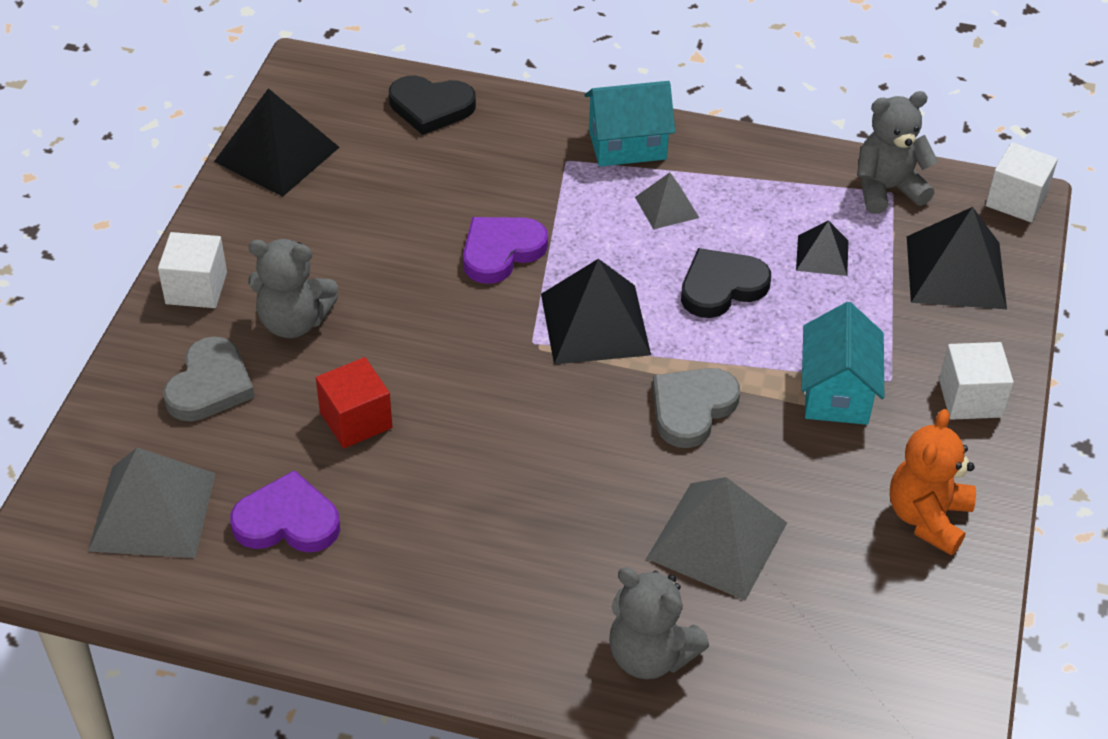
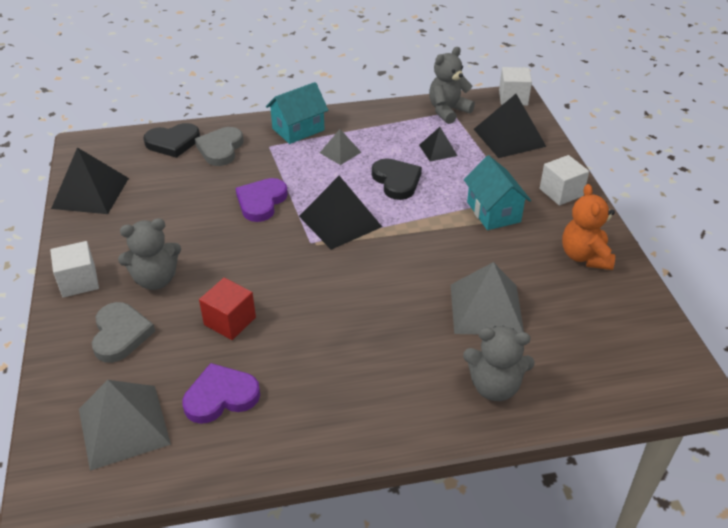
camera: 25 degrees left, 5 degrees down
grey heart [653,368,740,448] -> grey heart moved to [195,127,244,166]
black heart [681,248,771,318] -> black heart turned 120 degrees clockwise [372,158,422,200]

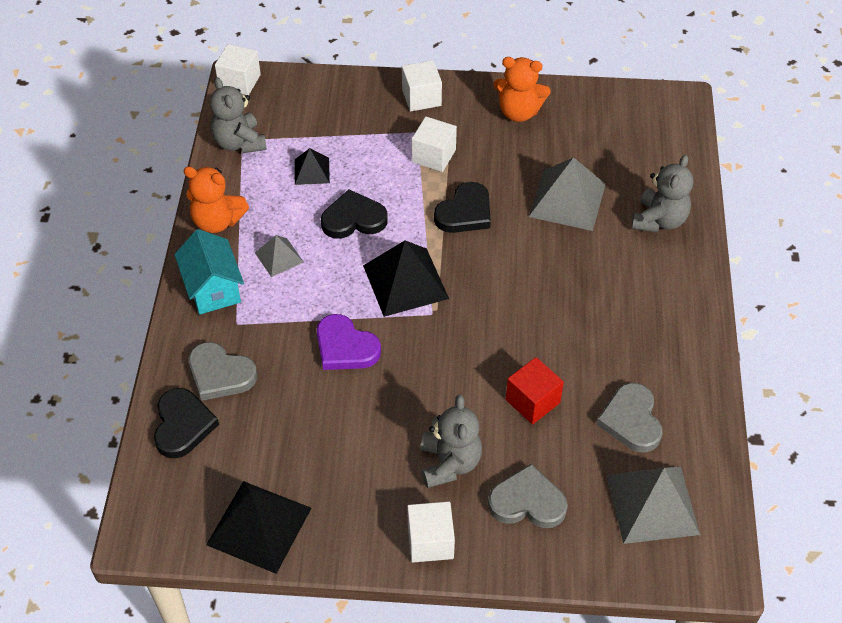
camera: 75 degrees left, 10 degrees up
purple heart [182,363,260,424] -> grey heart [596,383,663,453]
turquoise house [464,155,531,230] -> white cube [412,117,457,172]
black pyramid [474,94,547,158] -> none
none -> orange teddy bear [183,166,249,233]
none -> black heart [434,182,491,233]

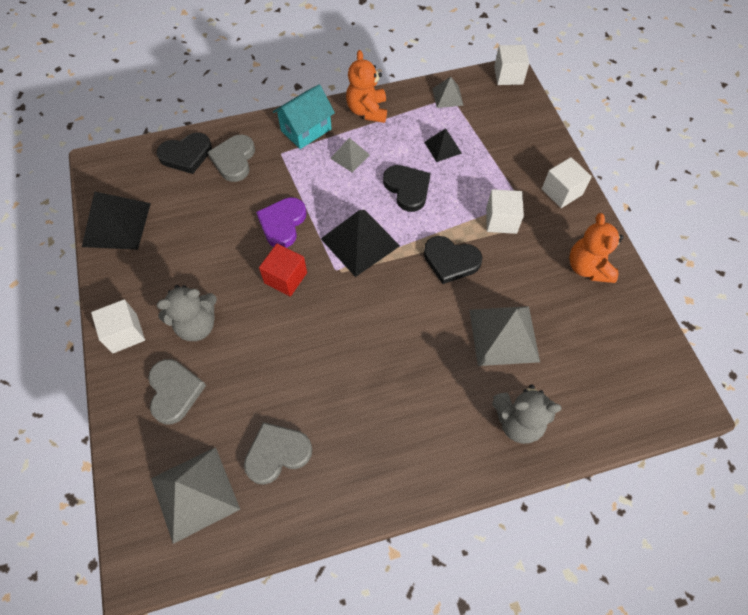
camera: 70 degrees right, 10 degrees up
grey teddy bear [210,77,267,153] -> grey pyramid [432,77,464,108]
red cube [506,357,564,424] -> red cube moved to [259,244,307,297]

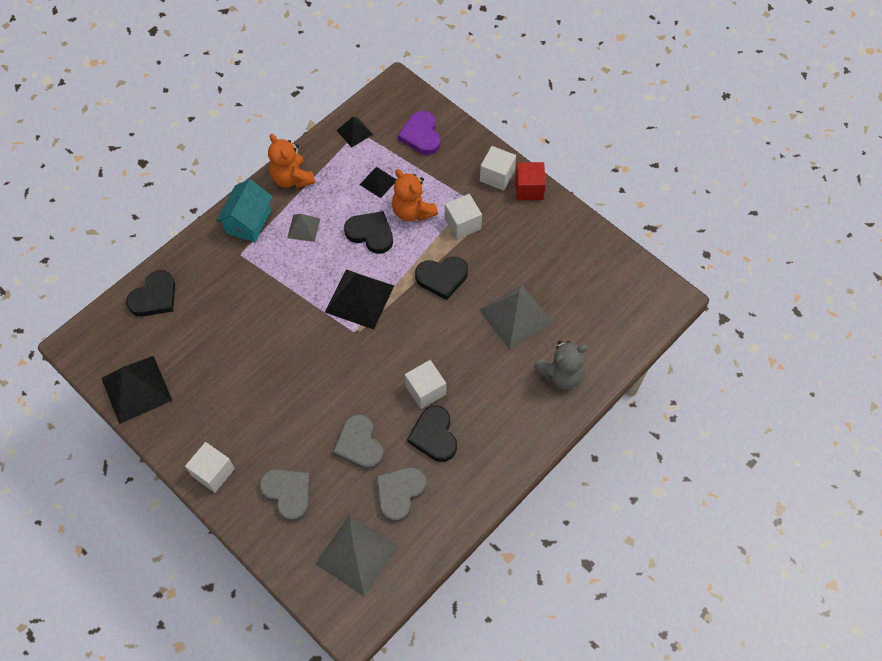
camera: 30 degrees left, 0 degrees up
grey teddy bear [156,285,217,341] -> none
grey heart [207,135,255,182] -> grey heart moved to [333,414,384,470]
purple heart [256,197,307,248] -> purple heart moved to [398,111,440,155]
red cube [259,244,307,297] -> red cube moved to [515,162,546,200]
grey pyramid [432,77,464,108] -> black pyramid [336,117,373,148]
white cube [494,45,529,85] -> white cube moved to [405,360,446,409]
orange teddy bear [569,213,624,283] -> orange teddy bear moved to [392,169,438,222]
none -> black heart [407,406,457,462]

